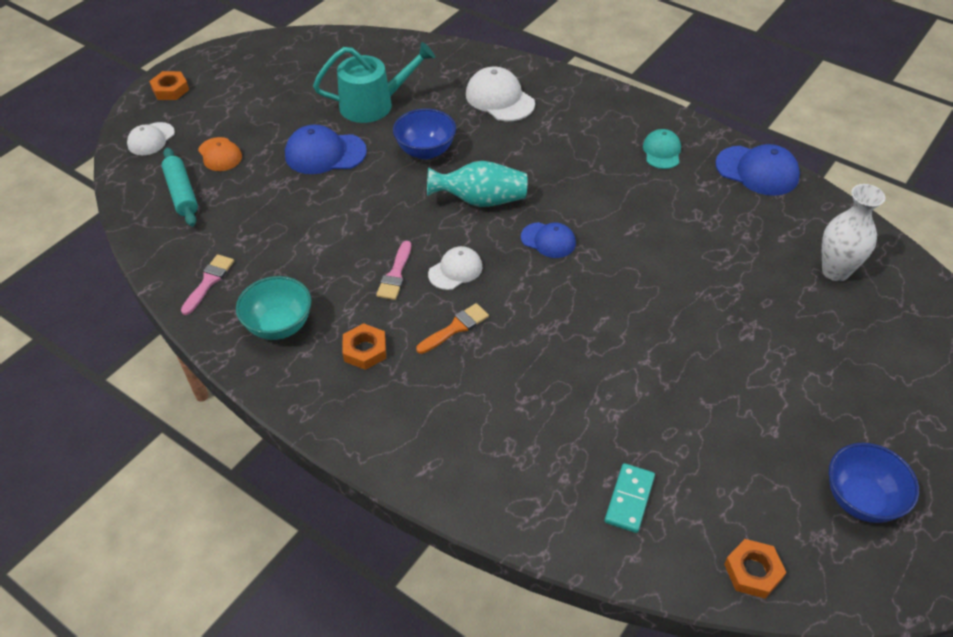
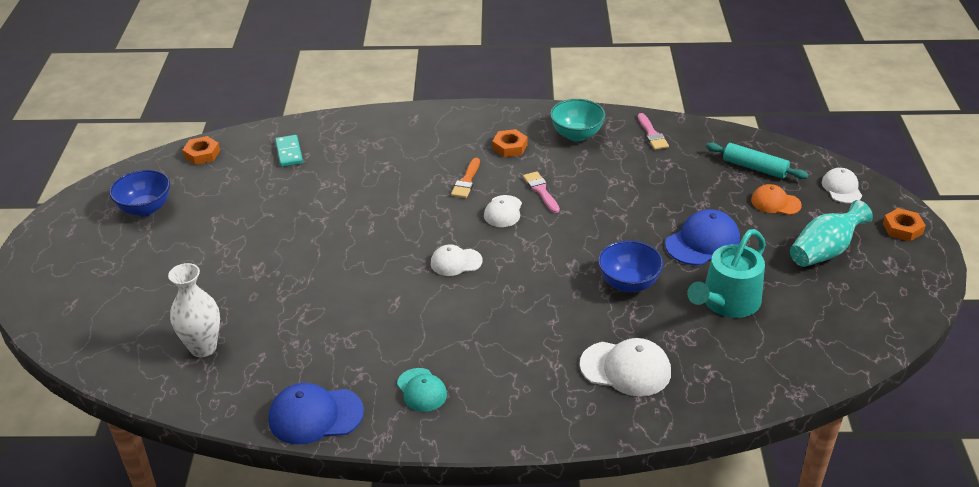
camera: 145 degrees right, 10 degrees down
turquoise vase [427,161,527,207] -> turquoise vase moved to [790,200,873,267]
blue cap [521,222,576,258] -> white cap [431,244,483,276]

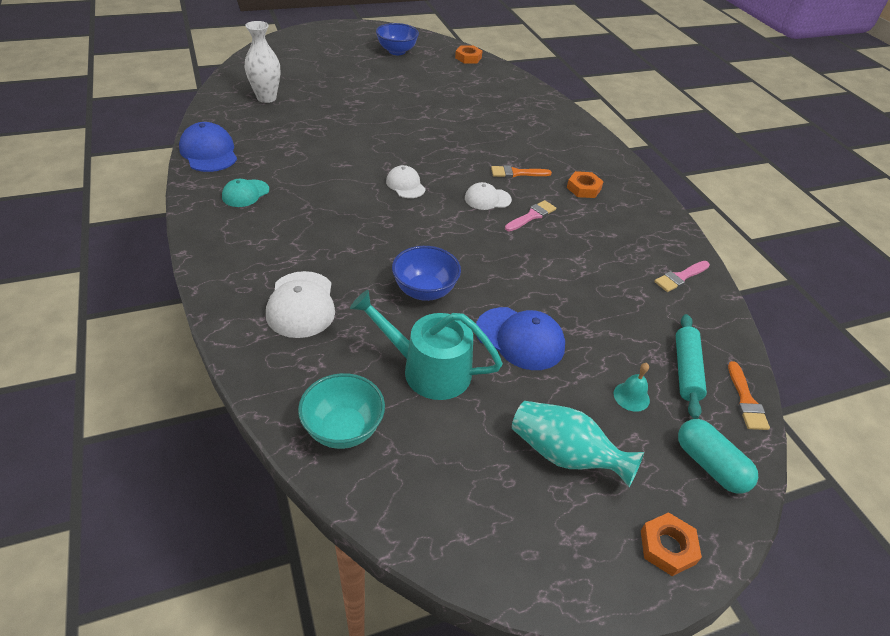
camera: 65 degrees right, 5 degrees up
turquoise domino [275,135,303,167] -> none
turquoise bowl [550,99,606,141] -> turquoise bowl moved to [298,373,385,449]
orange cap [751,184,802,215] -> turquoise bell [614,363,650,412]
white cap [822,168,862,203] -> turquoise capsule [678,419,758,494]
none -> orange brush [728,361,770,430]

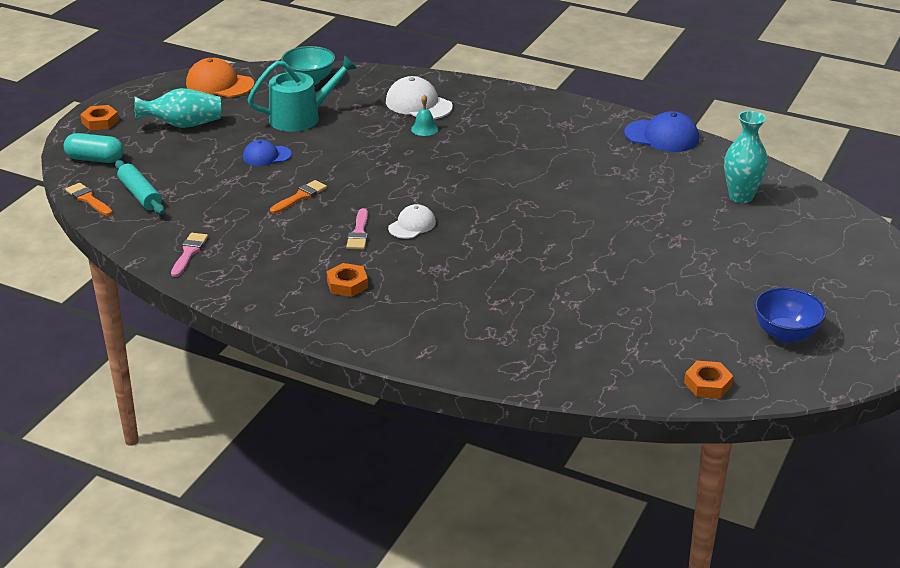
camera: 140 degrees right, 10 degrees down
turquoise cap [222,179,269,207] -> none
white vase [245,21,280,103] -> turquoise vase [724,111,768,203]
white cap [386,165,426,198] -> none
blue bowl [392,246,461,301] -> none
blue cap [476,307,565,370] -> blue cap [243,140,292,166], size x0.63
orange brush [491,165,552,178] -> orange brush moved to [270,180,327,214]
turquoise bell [614,363,650,412] -> turquoise bell moved to [411,95,438,136]
none -> orange cap [186,58,254,97]

